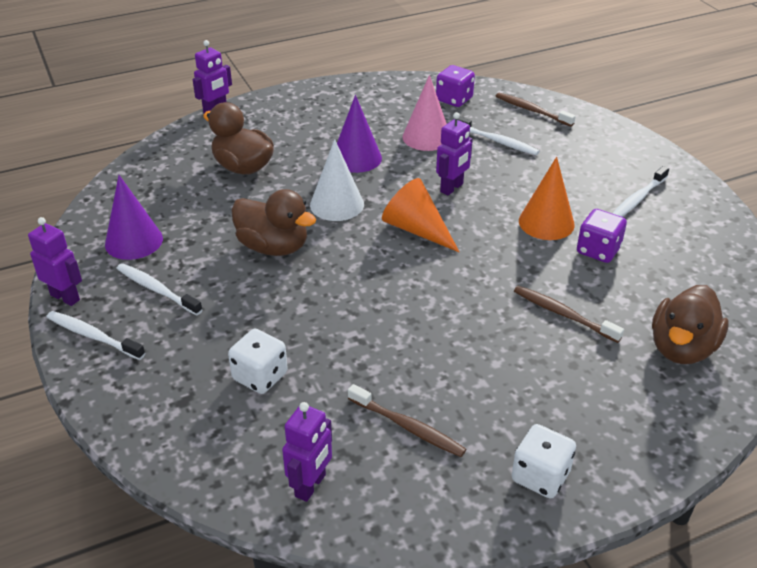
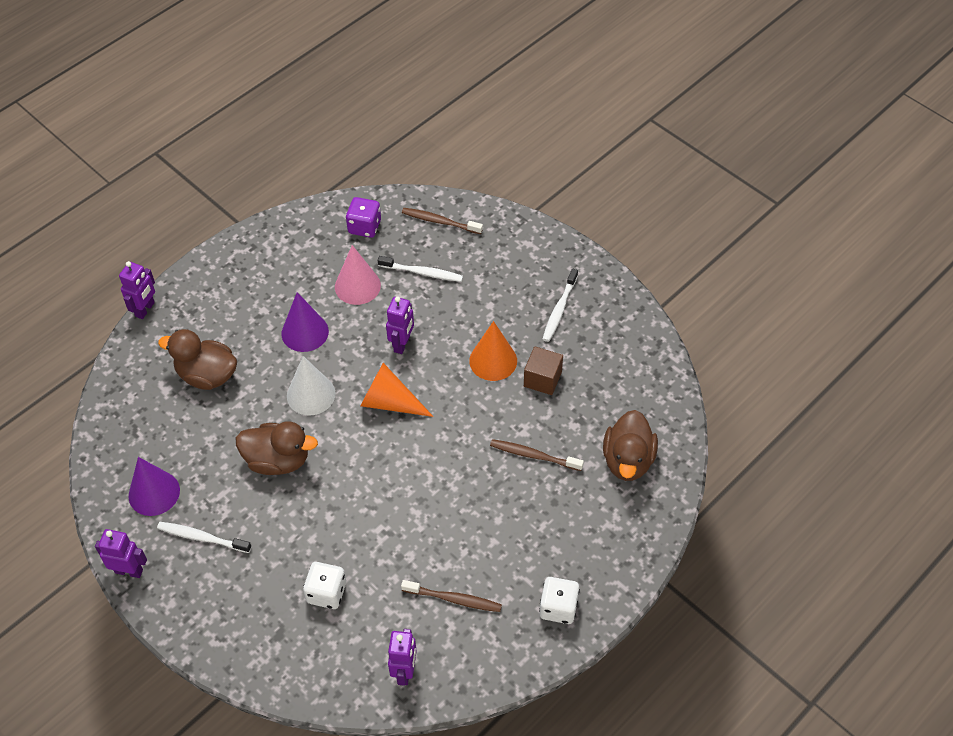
camera: 20 degrees left, 15 degrees up
white toothbrush [46,311,145,360] -> none
purple dice [577,209,627,263] -> brown cube [524,346,563,395]

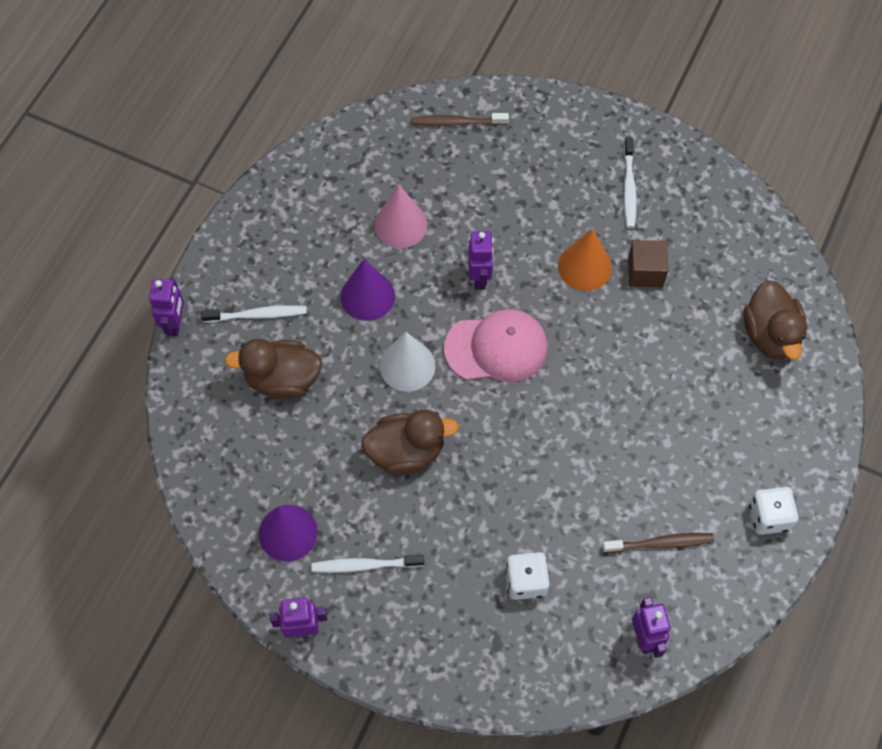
camera: 20 degrees left, 10 degrees up
purple dice [346,197,381,238] -> none
orange cone [361,363,434,417] -> pink cap [444,309,547,382]
white toothbrush [378,256,463,282] -> white toothbrush moved to [201,305,307,322]
brown toothbrush [490,439,584,471] -> none

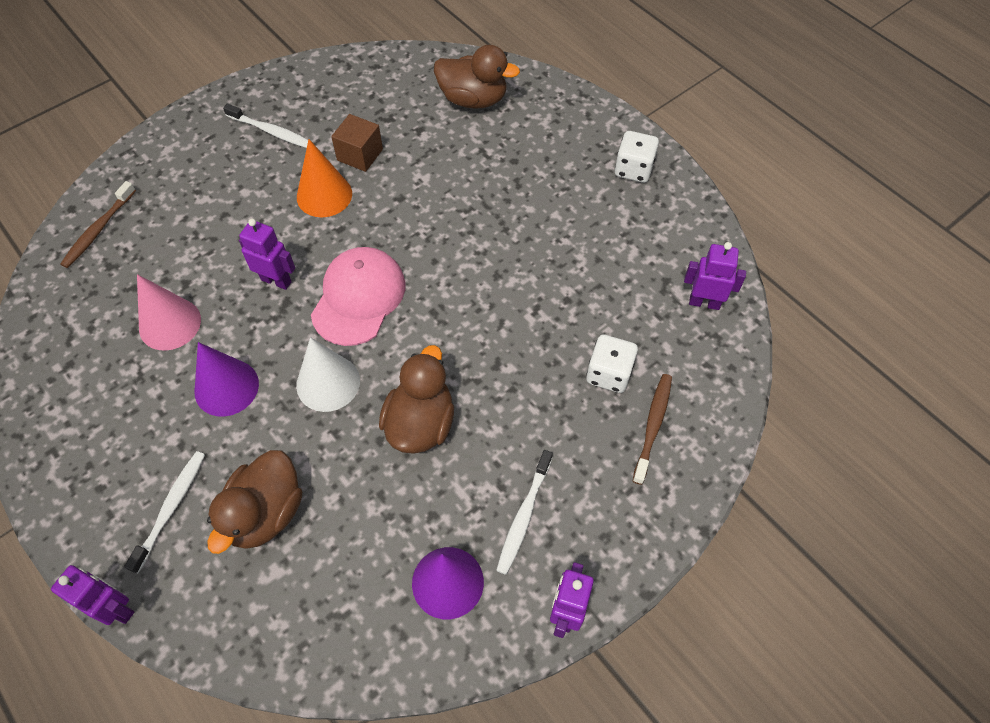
camera: 65 degrees left, 5 degrees down
brown toothbrush [602,533,714,553] -> brown toothbrush moved to [633,374,672,485]

